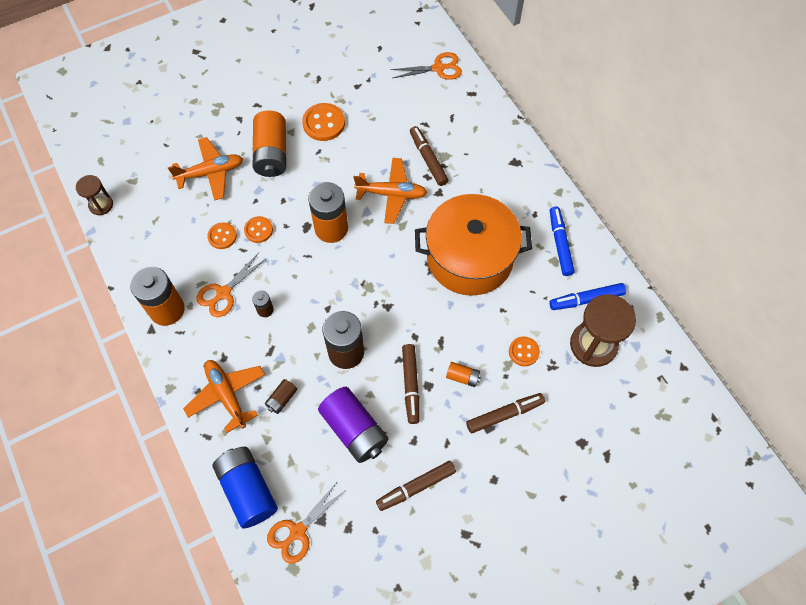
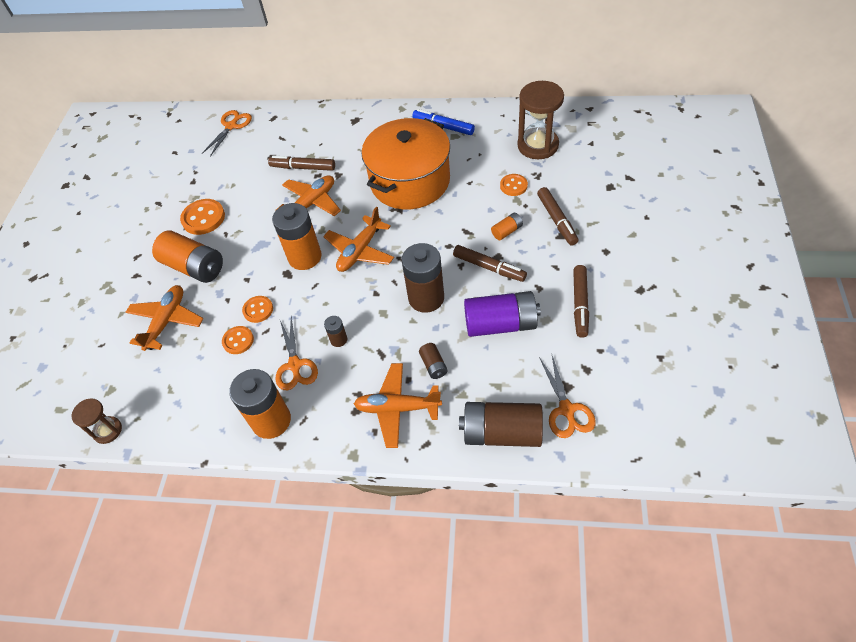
camera: 50 degrees left, 10 degrees down
blue battery [212,447,278,528] -> brown battery [459,402,543,447]
brown marker [466,393,545,433] -> brown marker turned 150 degrees clockwise [537,187,579,246]
blue marker [550,283,626,310] -> none
none -> orange plane [323,207,394,272]

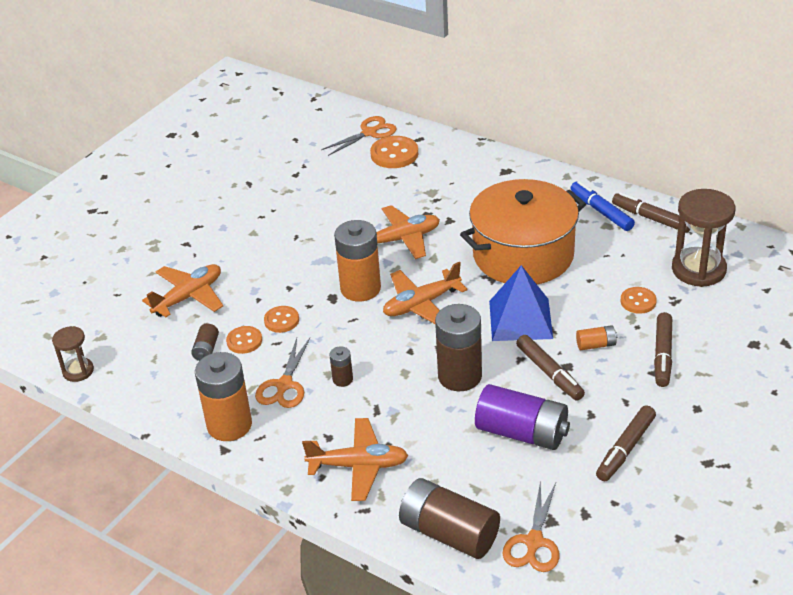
camera: 25 degrees right, 15 degrees down
orange battery [152,231,223,283] -> none
orange button [180,199,225,235] -> orange button moved to [370,136,418,168]
brown marker [268,156,335,171] -> brown marker moved to [612,192,690,233]
orange plane [354,363,442,448] -> orange plane turned 150 degrees clockwise [302,418,409,501]
brown battery [419,343,448,379] -> brown battery moved to [191,324,219,361]
none -> blue pyramid [489,265,553,341]

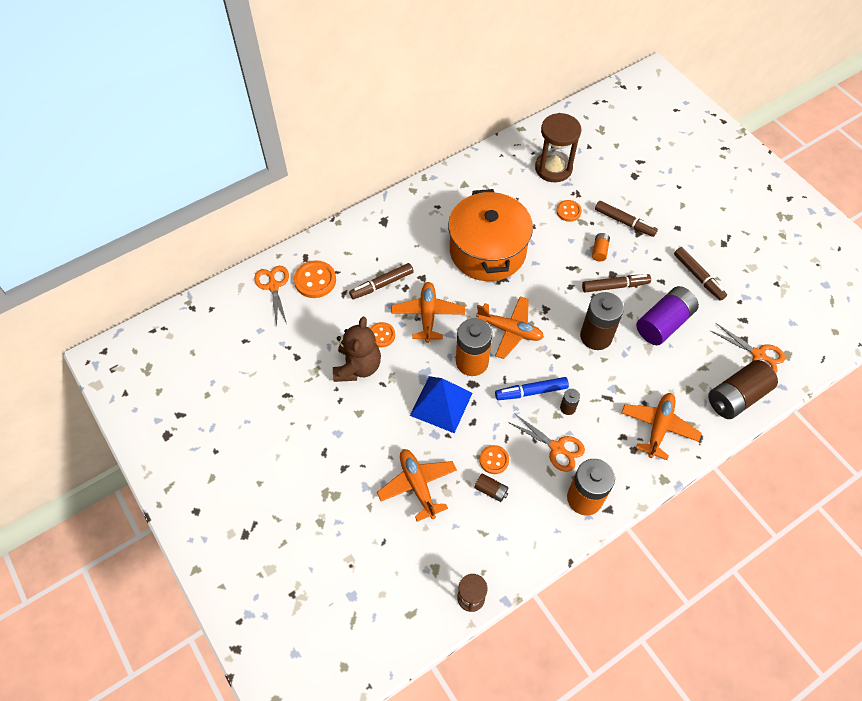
camera: 70 degrees left, 20 degrees up
orange button [264,306,299,333] -> orange button moved to [370,322,395,347]
orange plane [383,262,468,324] -> orange plane turned 60 degrees counterclockwise [476,296,544,359]
blue pyramid [489,265,553,341] -> blue pyramid moved to [410,376,472,433]
blue marker [571,181,635,231] -> blue marker moved to [495,377,569,400]
brown marker [612,192,690,233] -> brown marker moved to [349,263,414,299]
none -> brown teddy bear [333,317,381,382]

